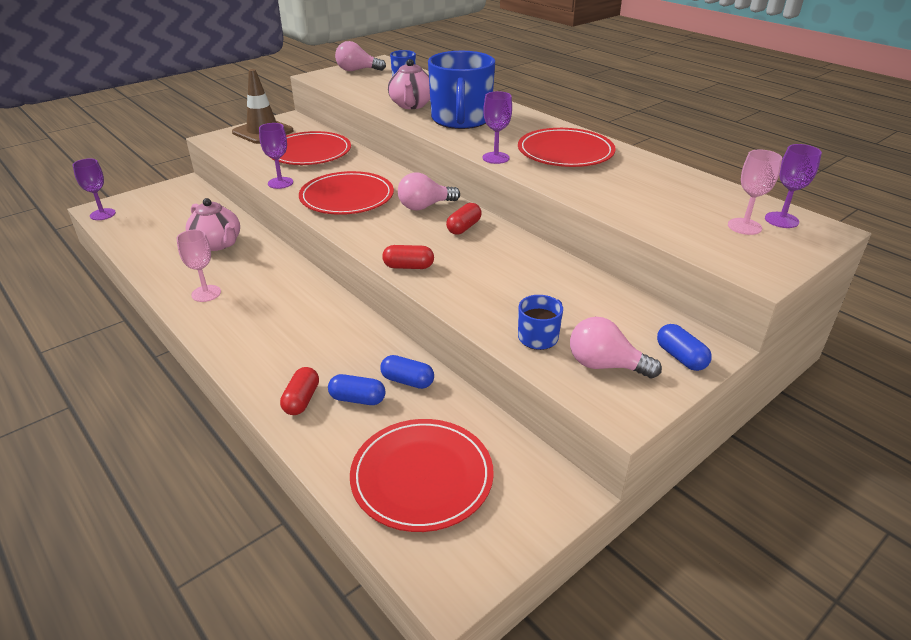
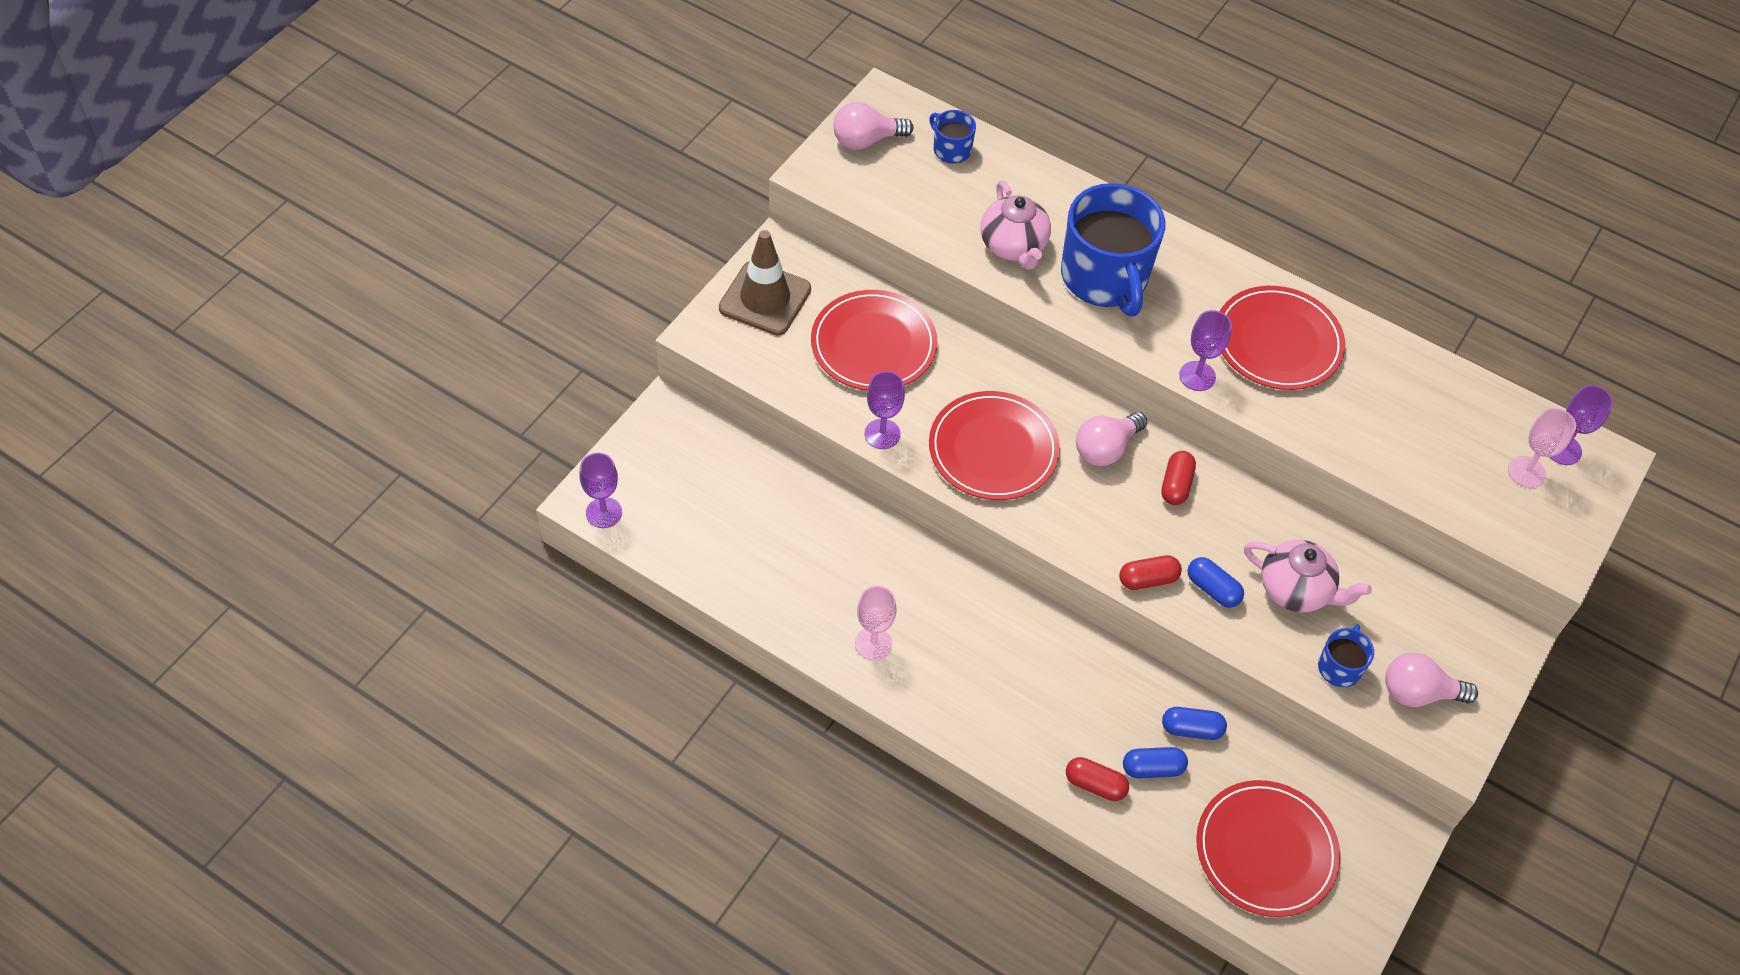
camera: 20 degrees left, 20 degrees up
pink teapot [186,198,240,251] -> pink teapot moved to [1244,540,1372,612]
red capsule [280,367,319,415] -> red capsule turned 60 degrees counterclockwise [1066,757,1129,801]
blue capsule [657,324,712,371] -> blue capsule moved to [1187,557,1244,608]

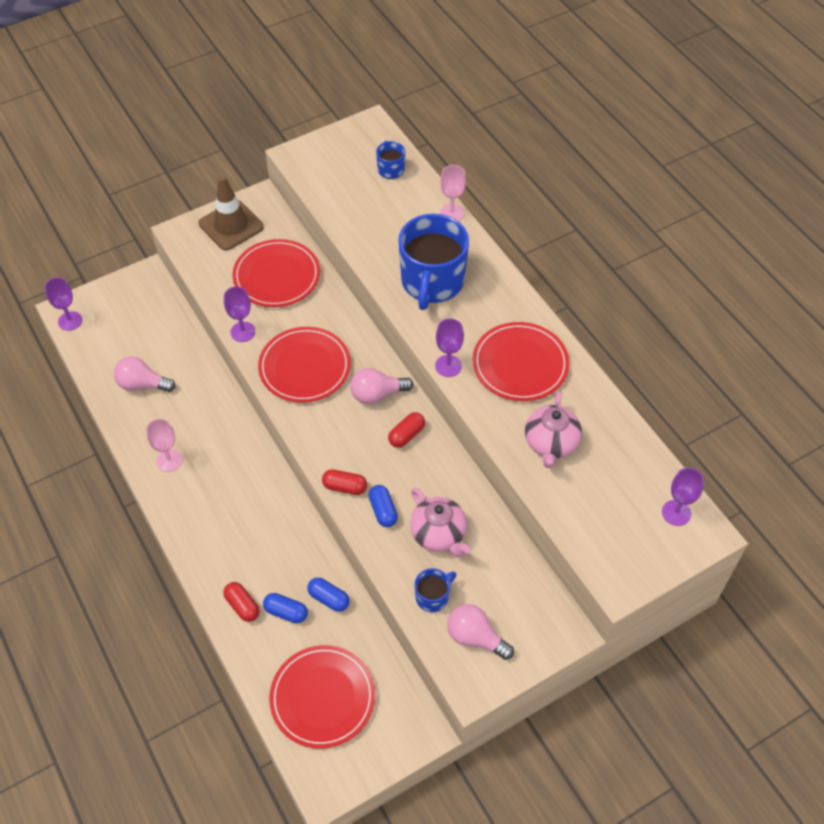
camera: 30 degrees right, 0 degrees up
pink light bulb [833,102,913,150] -> pink light bulb moved to [114,357,176,392]
pink teapot [981,180,1051,269] -> pink teapot moved to [525,391,582,468]
pink goblet [1508,408,1576,488] -> pink goblet moved to [440,165,466,221]

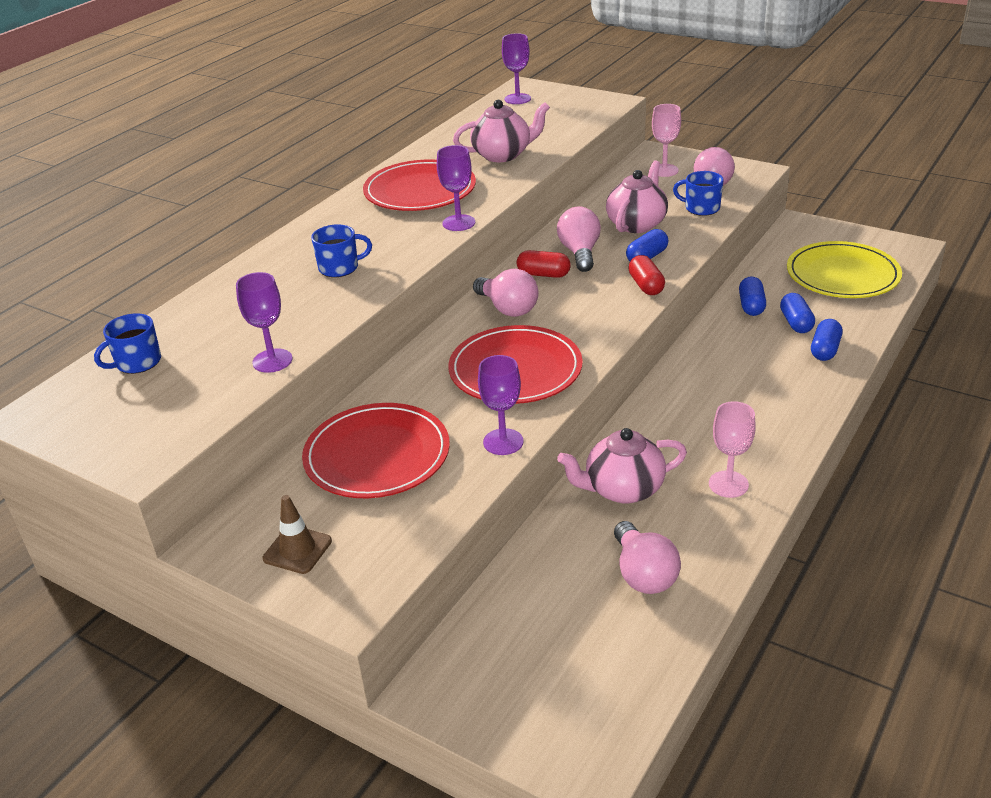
camera: 115 degrees left, 20 degrees down
purple goblet [45,278,82,331] -> purple goblet moved to [236,272,292,373]
brown traffic cone [199,176,264,251] -> brown traffic cone [263,495,332,574], size x0.56
red capsule [223,582,260,622] -> blue capsule [811,319,842,361]
red plate [269,645,375,749] -> yellow plate [787,241,902,298]
blue mug [398,214,469,310] -> blue mug [311,224,372,277], size x0.46
pink goblet [440,165,466,221] -> pink goblet moved to [652,104,681,177]
none -> pink light bulb [557,207,601,272]
none -> pink teapot [557,428,687,504]

